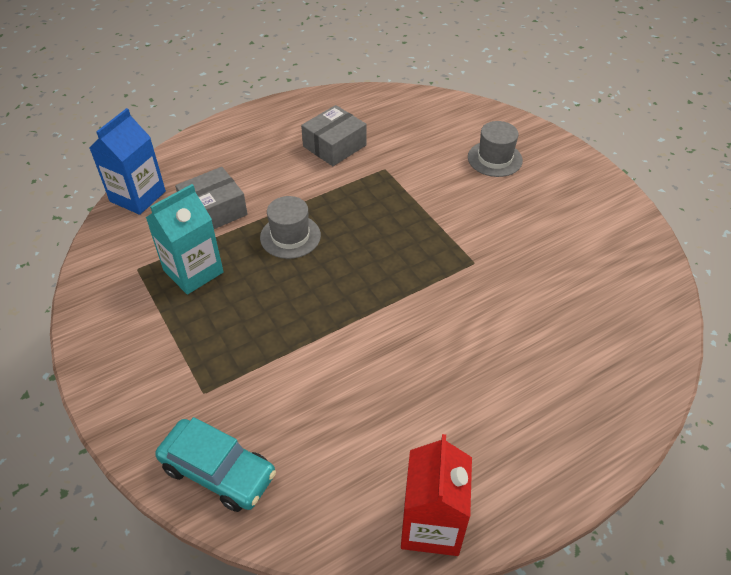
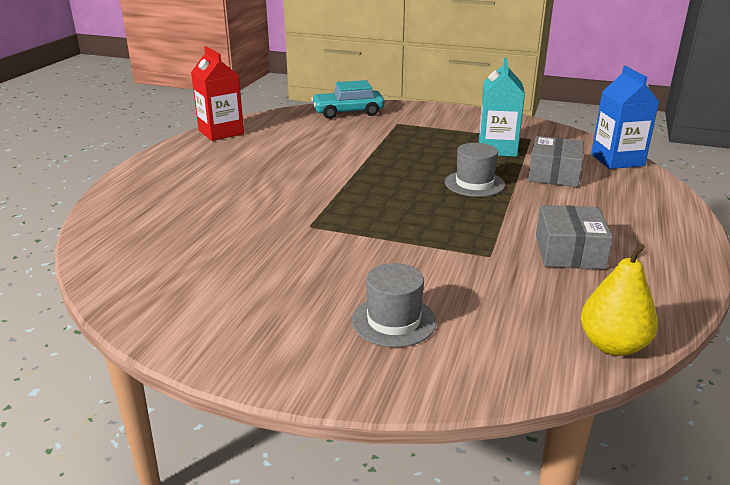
camera: 140 degrees right, 20 degrees down
none -> yellow pear [581,243,658,356]

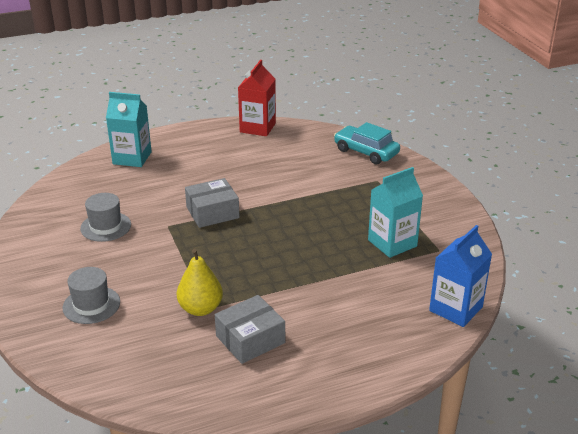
camera: 50 degrees right, 5 degrees up
grey hat [445,143,505,197] -> grey hat moved to [80,193,131,242]
grey box [528,136,584,187] -> grey box moved to [185,178,240,228]
yellow pear [581,243,658,356] -> yellow pear moved to [177,249,223,316]
none -> turquoise carton [106,92,152,167]

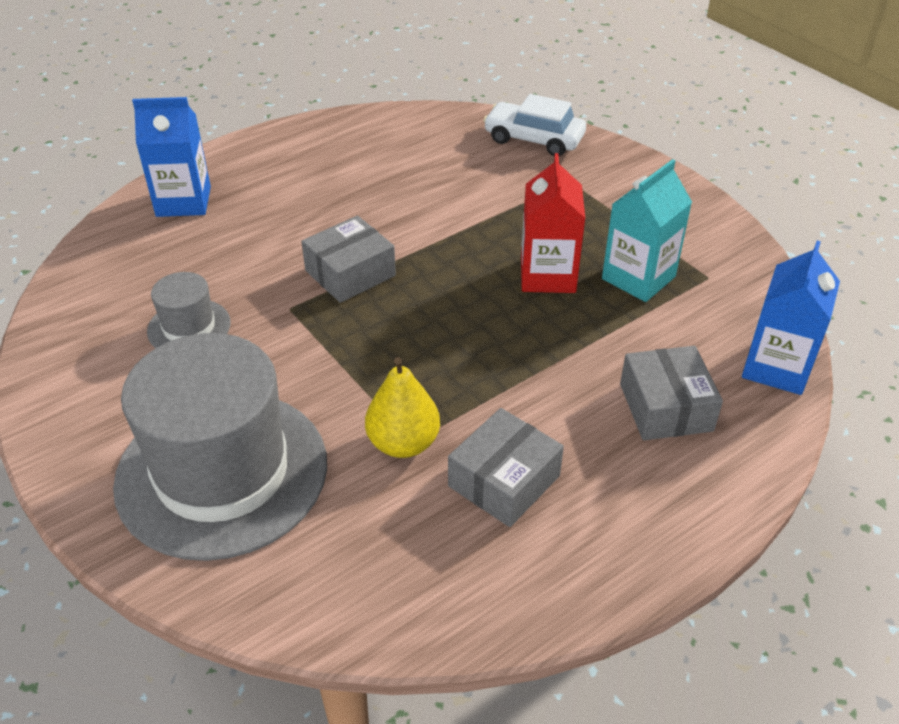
camera: 15 degrees left, 10 degrees up
grey hat [63,267,120,324] -> grey hat [113,333,327,561], size x2.21
turquoise carton [106,92,152,167] -> blue carton [132,97,211,217]
red carton [238,60,276,136] -> red carton moved to [521,153,585,293]
turquoise car [334,122,400,165] -> white car [483,94,586,156]
none -> grey box [620,346,723,440]

